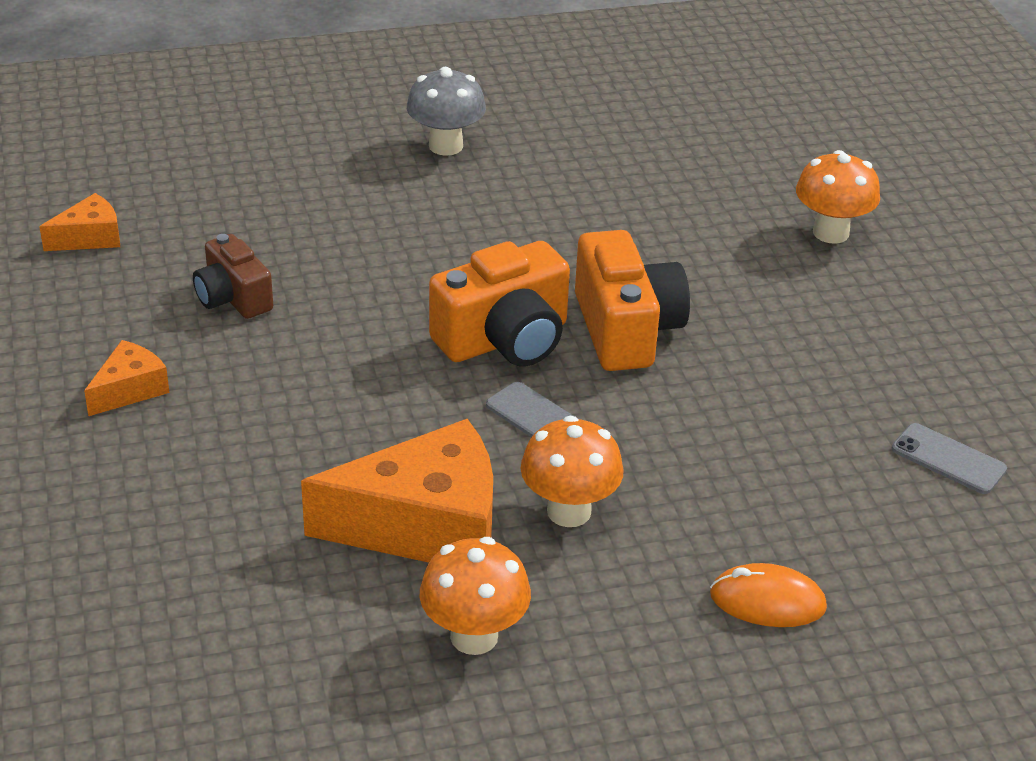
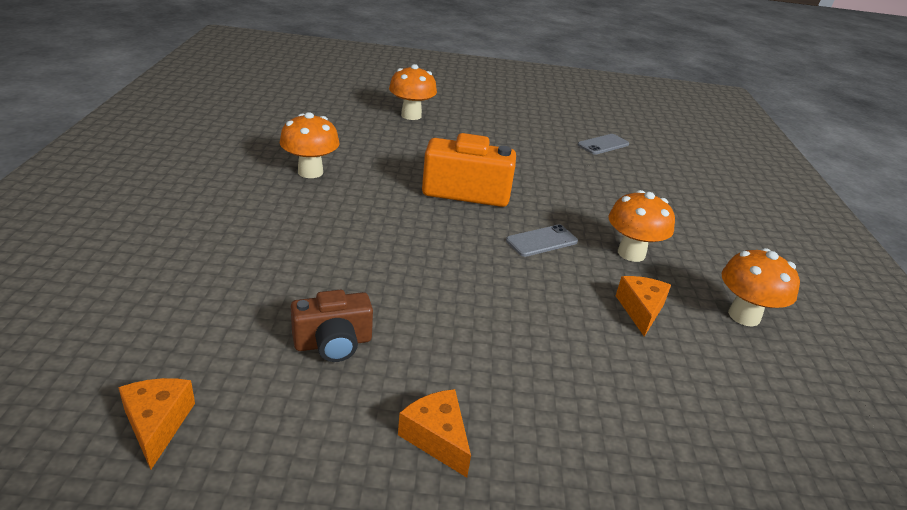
camera: 75 degrees left, 5 degrees down
orange cheese [301,419,493,563] -> orange cheese [616,276,671,337], size x0.48
grey mushroom [407,67,486,156] -> none
orange camera [429,241,570,366] -> none
orange mouse [710,563,827,627] -> none
none -> orange mushroom [280,112,339,178]

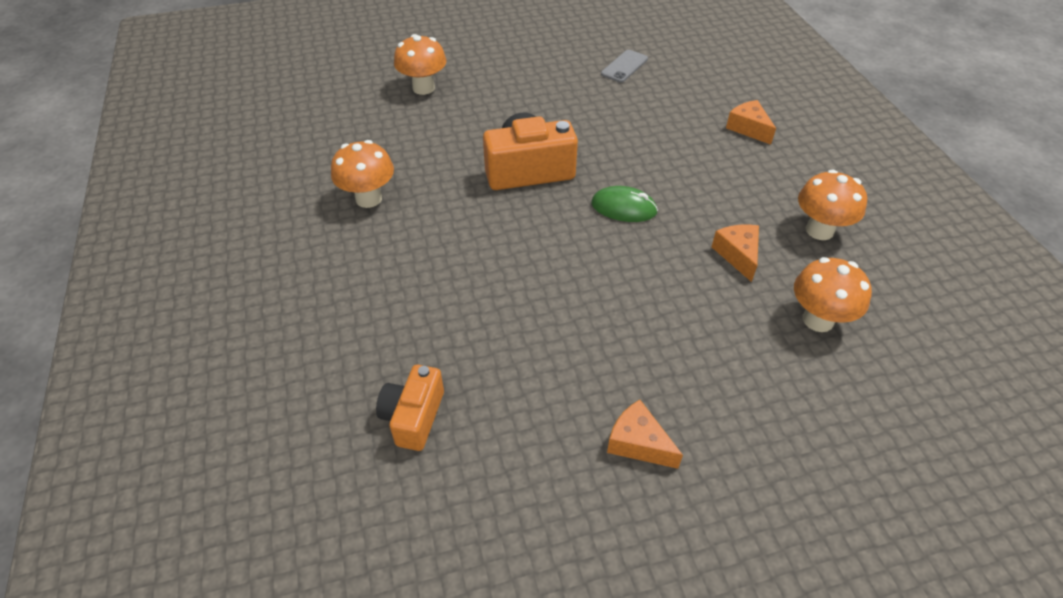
camera: 15 degrees left, 15 degrees up
orange cheese [118,378,195,470] -> orange cheese moved to [726,100,776,145]
brown camera [291,290,373,362] -> none
grey phone [506,224,578,257] -> green mouse [591,186,658,222]
orange mushroom [609,190,675,262] -> orange mushroom moved to [794,257,872,332]
none -> orange camera [376,365,444,451]

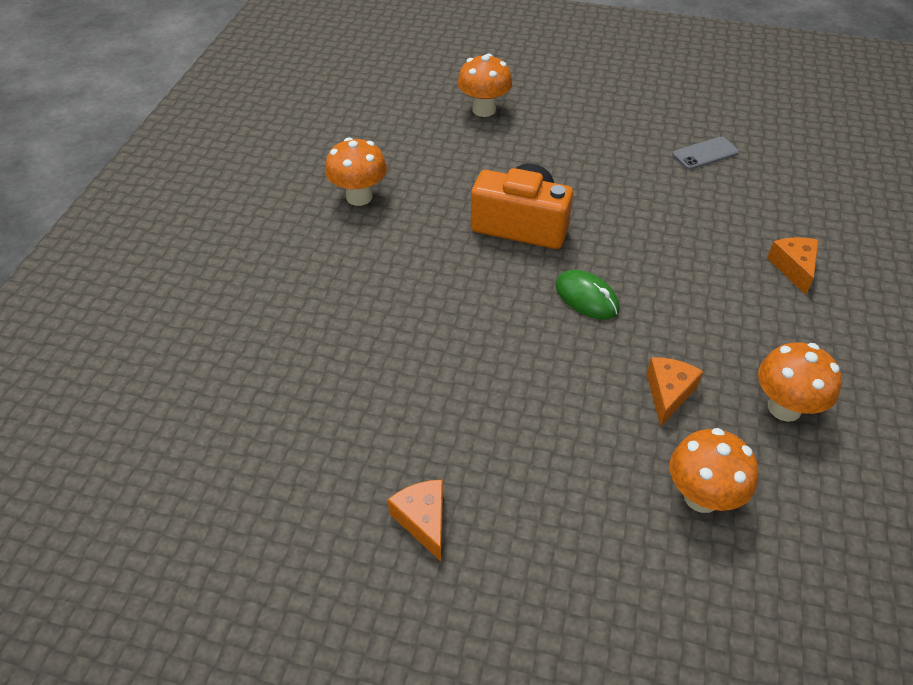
camera: 30 degrees right, 0 degrees up
orange camera [376,365,444,451] -> none

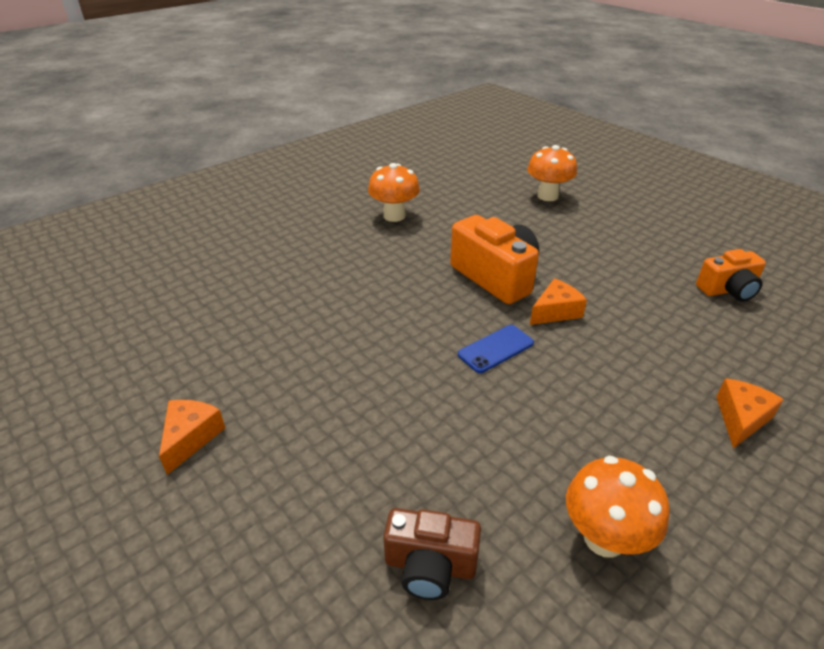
camera: 35 degrees right, 10 degrees down
green mouse [555,270,620,320] -> blue phone [458,325,534,373]
orange cheese [646,357,703,427] -> orange cheese moved to [530,278,587,325]
orange mushroom [670,428,758,513] -> brown camera [383,508,481,600]
grey phone [672,137,739,170] -> orange camera [696,249,766,302]

